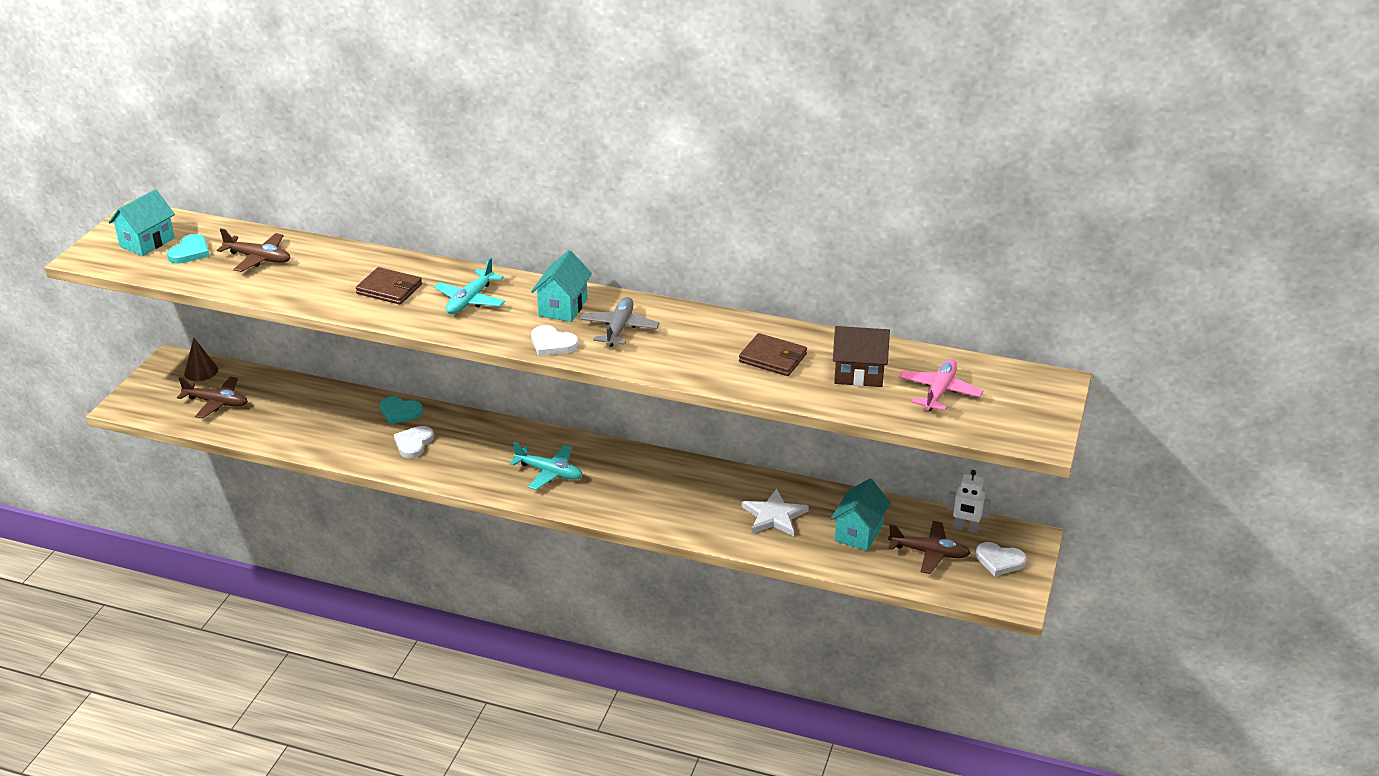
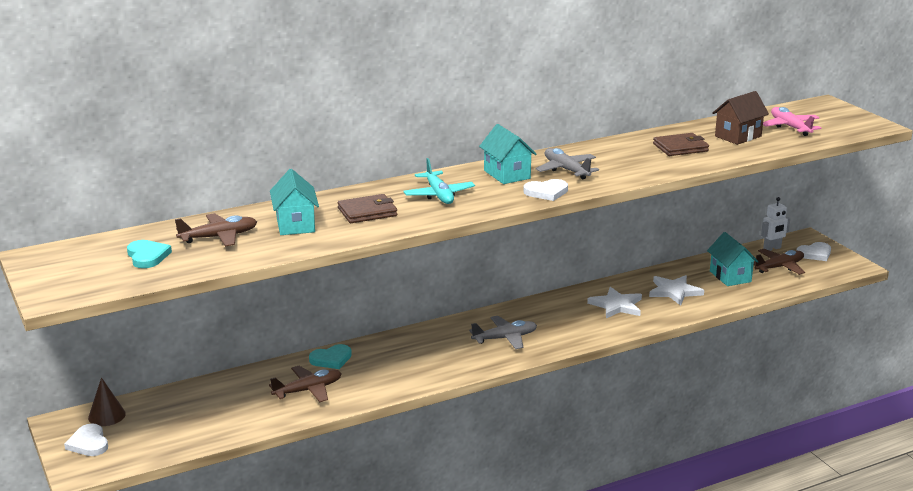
camera: 45 degrees left, 10 degrees down
turquoise house [109,189,175,256] -> turquoise house moved to [270,169,319,235]
brown plane [177,377,248,418] -> brown plane moved to [269,366,342,402]
white heart [394,426,434,458] -> white heart moved to [64,423,108,456]
turquoise plane [510,442,583,490] -> grey plane [469,316,537,349]
none -> white star [587,287,642,318]

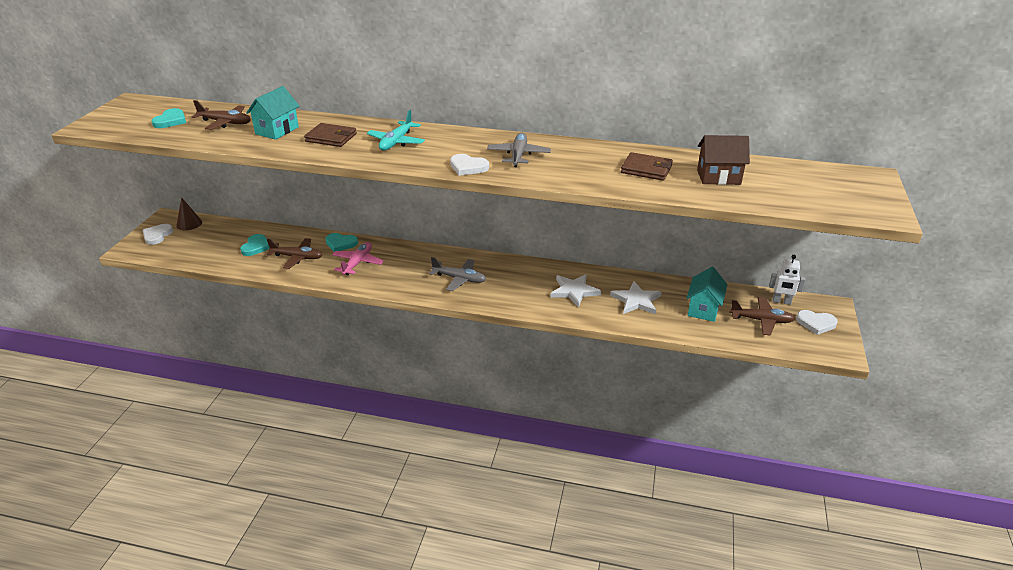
camera: 40 degrees right, 10 degrees up
turquoise house [479,124,536,184] -> none
pink plane [763,107,821,136] -> pink plane moved to [332,242,384,275]
none -> turquoise heart [240,234,269,256]

